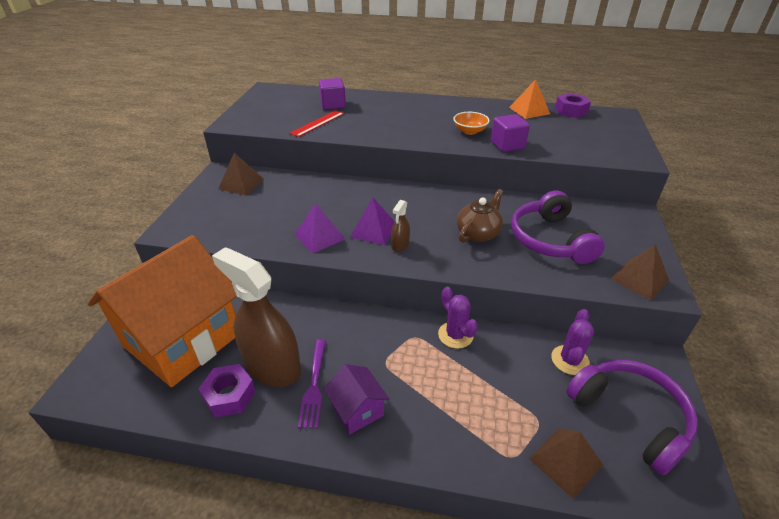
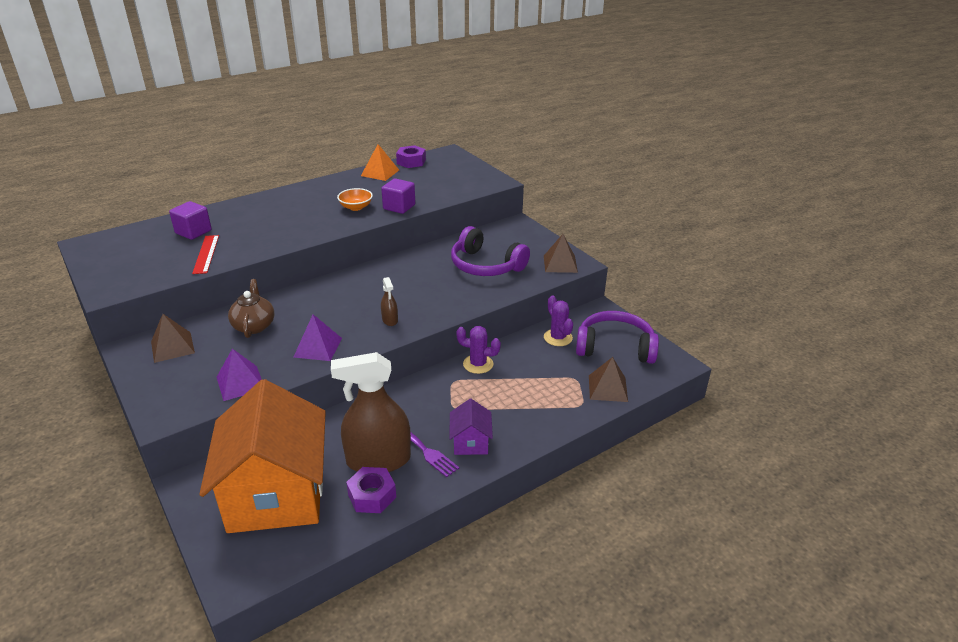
camera: 45 degrees left, 5 degrees down
purple house [324,364,390,434] -> purple house turned 75 degrees clockwise [449,399,493,455]
purple pyramid [350,197,395,245] -> purple pyramid moved to [217,349,262,401]
brown teapot [457,189,503,243] -> brown teapot moved to [228,279,274,338]

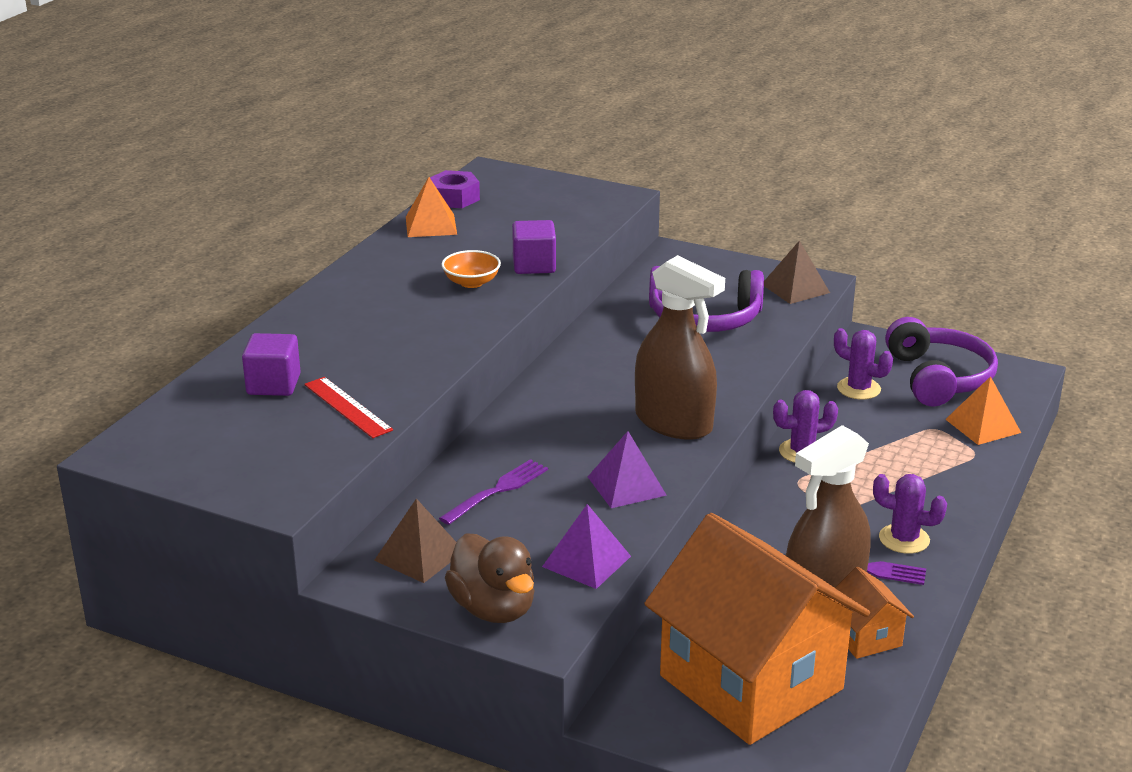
camera: 30 degrees left, 5 degrees down
brown teapot [228,279,274,338] -> purple fork [439,459,548,525]
purple nut [346,467,396,513] -> orange house [835,567,914,659]
brown spray bottle [381,277,398,326] -> brown spray bottle [635,255,725,440], size x2.33
purple house [449,399,493,455] -> purple cactus [873,474,947,554]
purple headphones [576,311,659,364] -> purple headphones turned 105 degrees clockwise [885,317,998,406]
brown pyramid [589,357,628,402] -> orange pyramid [945,376,1021,445]
none -> brown duck [445,533,535,623]

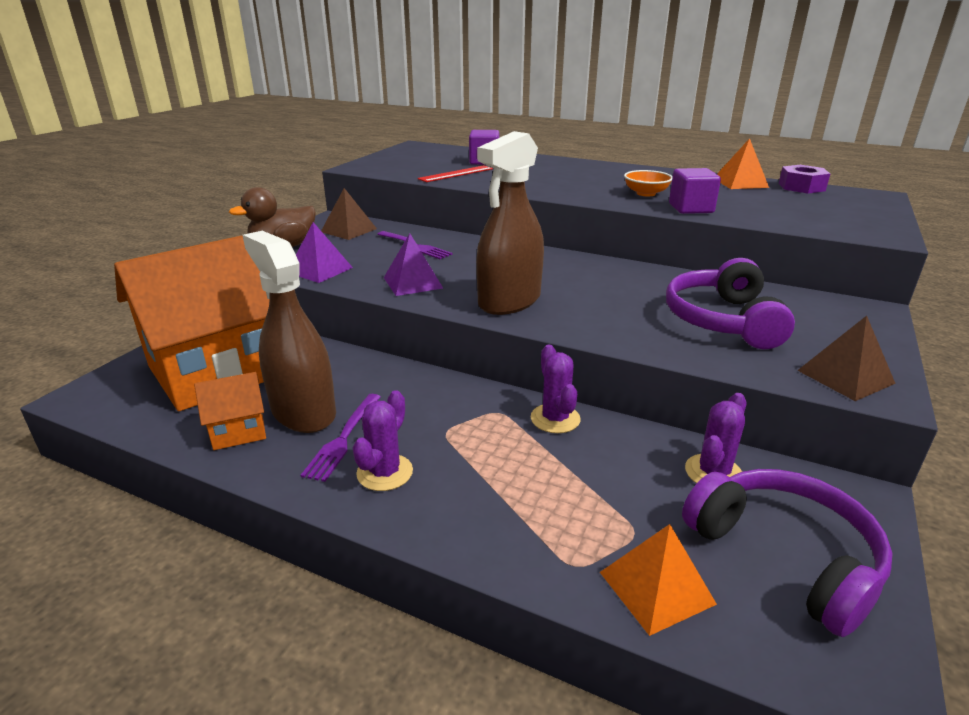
camera: 90 degrees right, 0 degrees up
purple headphones [885,317,998,406] -> purple headphones turned 120 degrees counterclockwise [682,469,893,637]

